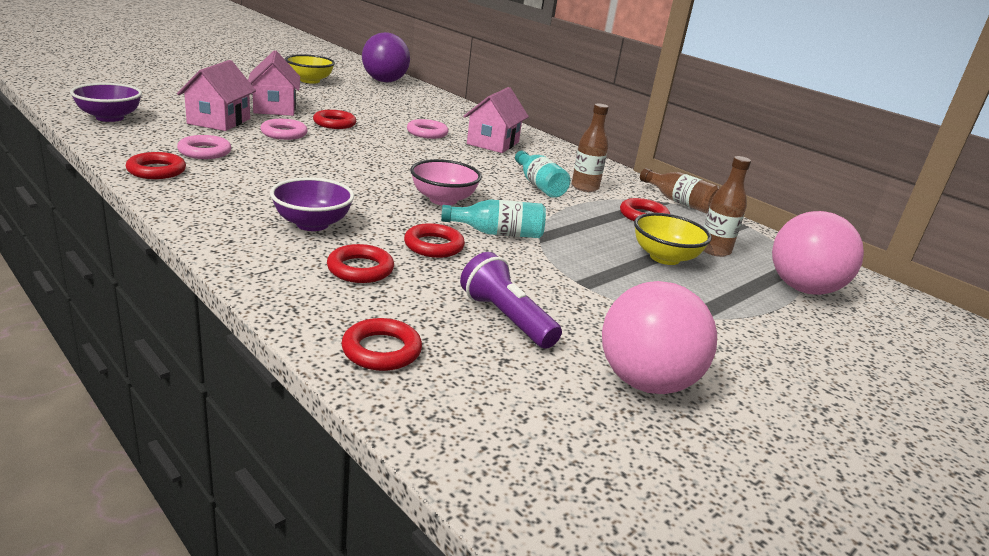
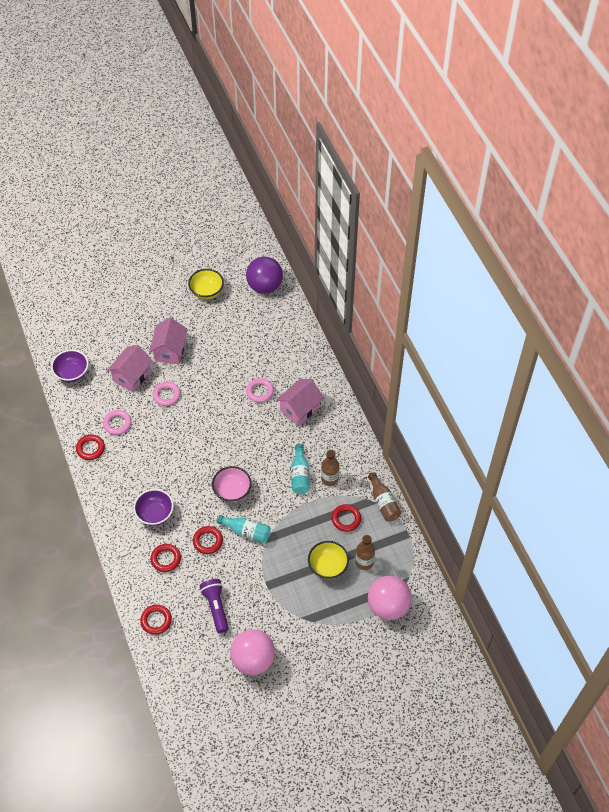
camera: 25 degrees right, 30 degrees up
red ring [313,110,356,129] -> none

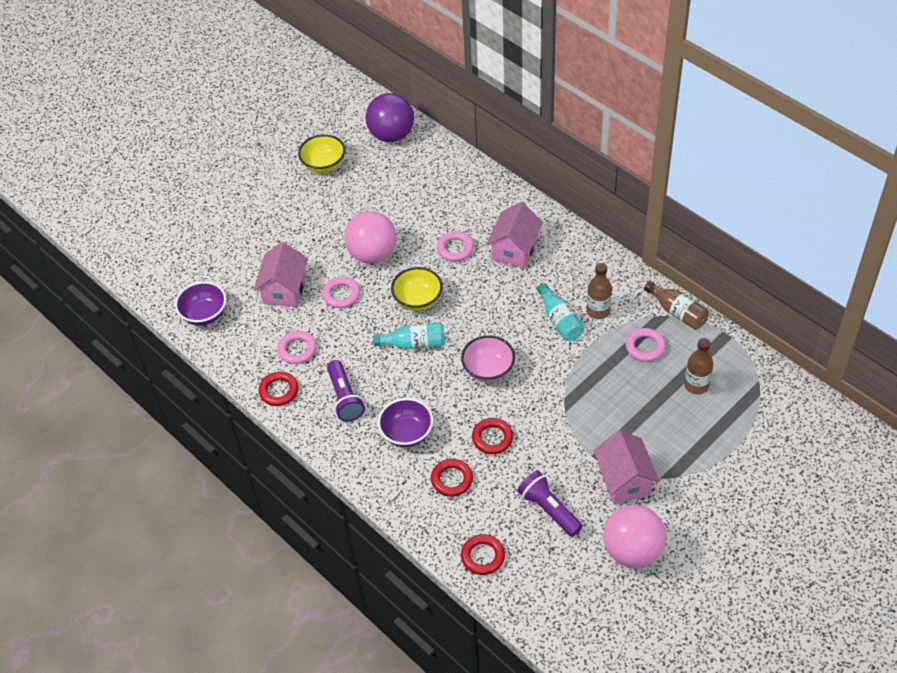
camera: 20 degrees left, 5 degrees down
pink house [149,318,188,364] -> pink house moved to [593,430,659,504]
turquoise bottle [217,515,271,543] -> turquoise bottle moved to [373,322,445,349]
yellow bowl [308,541,349,579] -> yellow bowl moved to [391,267,443,311]
red ring [332,504,361,532] -> pink ring [626,328,666,362]
pink ball [368,576,412,620] -> pink ball moved to [344,211,396,263]
none -> purple flashlight [327,360,365,422]

